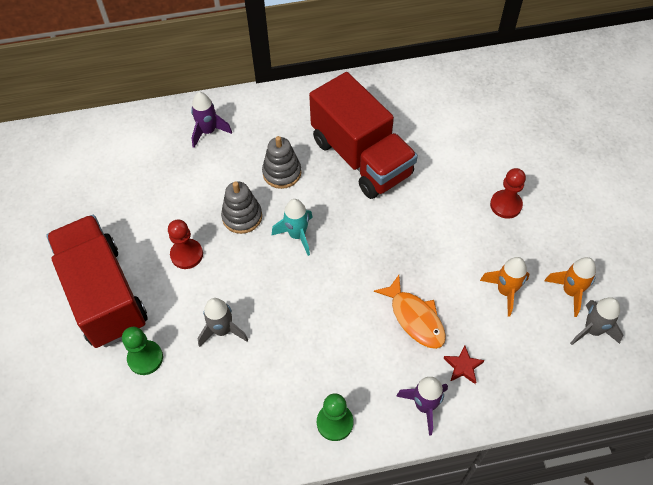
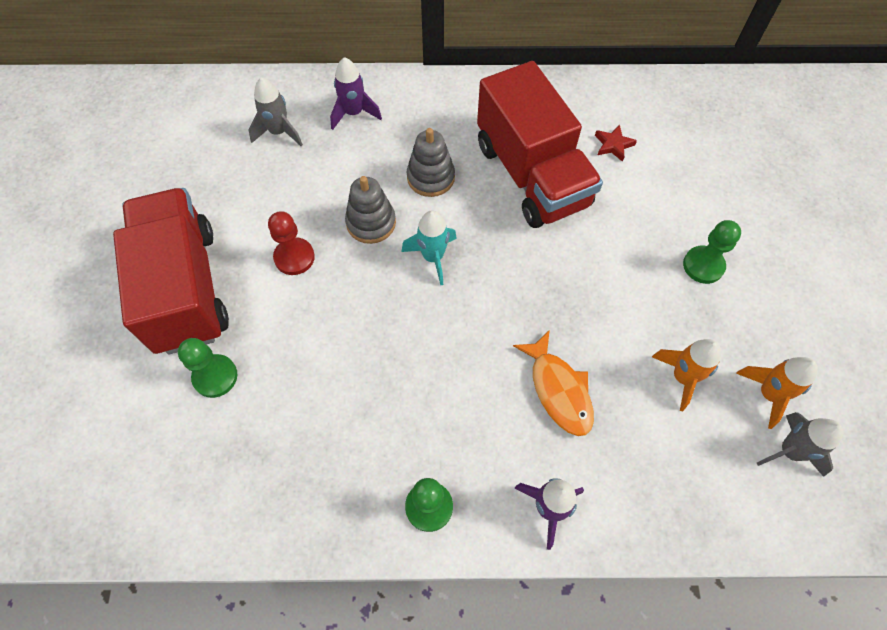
camera: 10 degrees right, 5 degrees up
grey rocket [198,298,248,347] -> grey rocket moved to [249,78,303,146]
red star [443,345,485,384] -> red star moved to [595,124,637,162]
red pawn [490,168,526,218] -> green pawn [683,220,741,284]

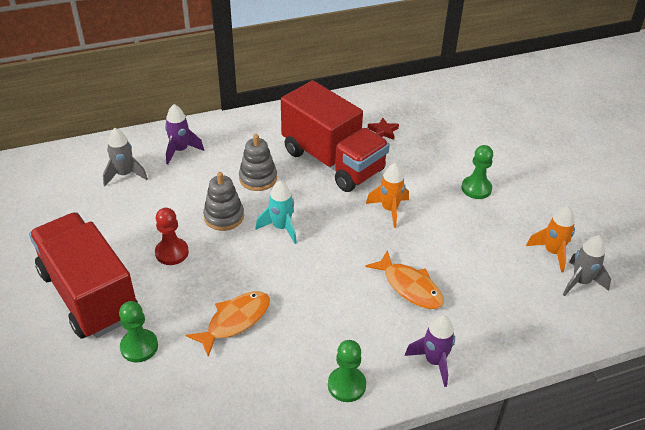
camera: 20 degrees left, 20 degrees down
orange rocket [652,339,721,411] -> orange rocket moved to [366,163,409,228]
none -> orange fish [186,291,270,357]

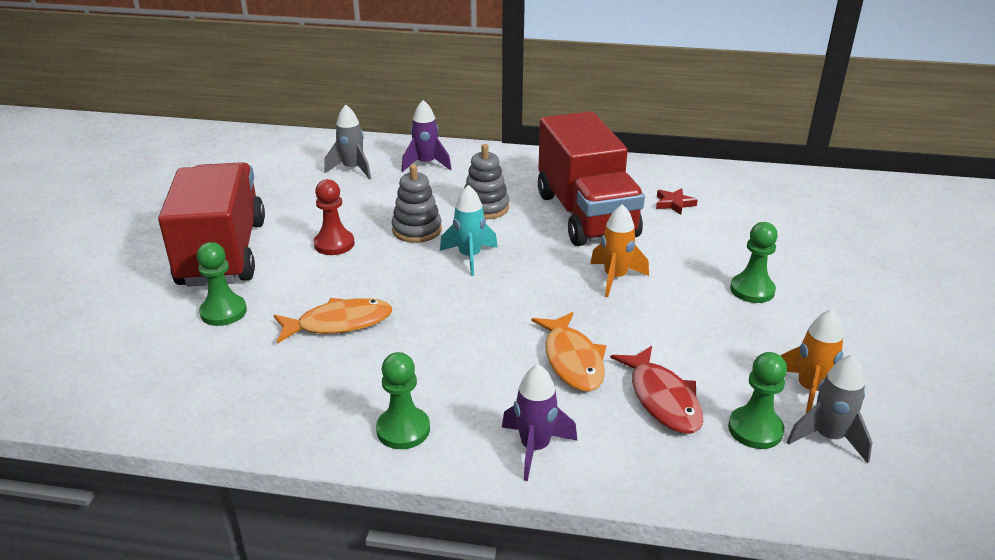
camera: 30 degrees right, 10 degrees down
none -> red fish [610,346,703,434]
none -> green pawn [728,352,787,449]

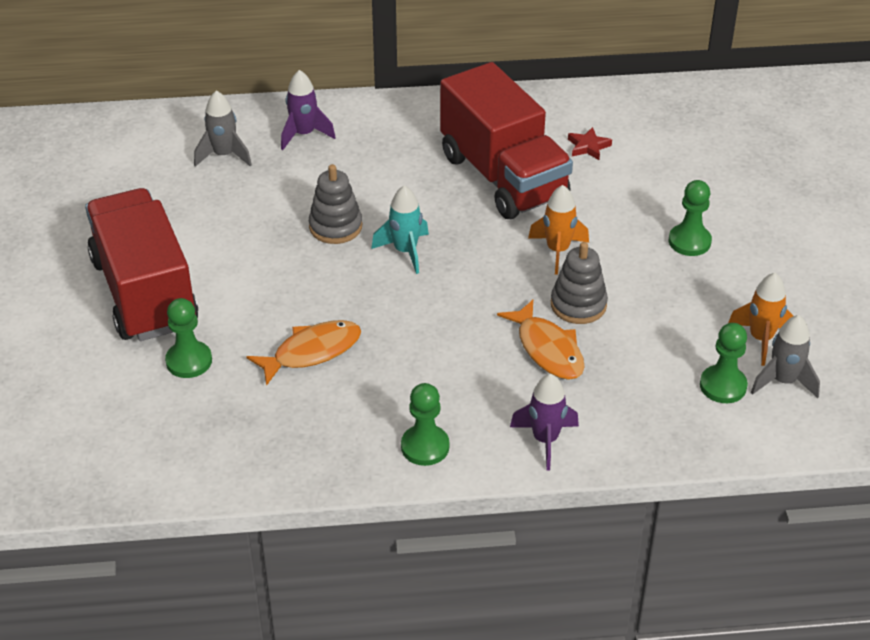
camera: 15 degrees left, 10 degrees up
red pawn [314,179,355,255] -> none
grey stacking toy [464,144,509,219] -> grey stacking toy moved to [551,242,608,324]
red fish [610,346,703,434] -> none

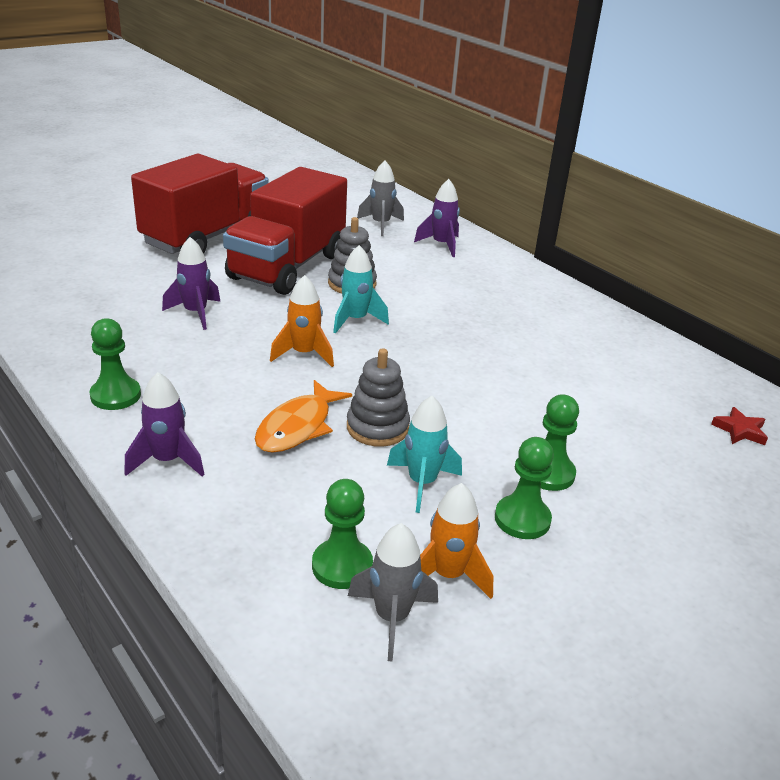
camera: 55 degrees right, 10 degrees down
green pawn [165,298,212,378] -> green pawn moved to [495,437,554,539]
orange fish [246,320,361,386] -> purple rocket [162,237,220,330]
red truck [440,62,573,219] -> red truck moved to [223,167,347,295]
orange rocket [528,185,589,275] -> orange rocket moved to [270,275,334,367]
red star [568,127,612,160] -> red star moved to [711,407,768,445]
none -> turquoise rocket [387,396,462,513]

